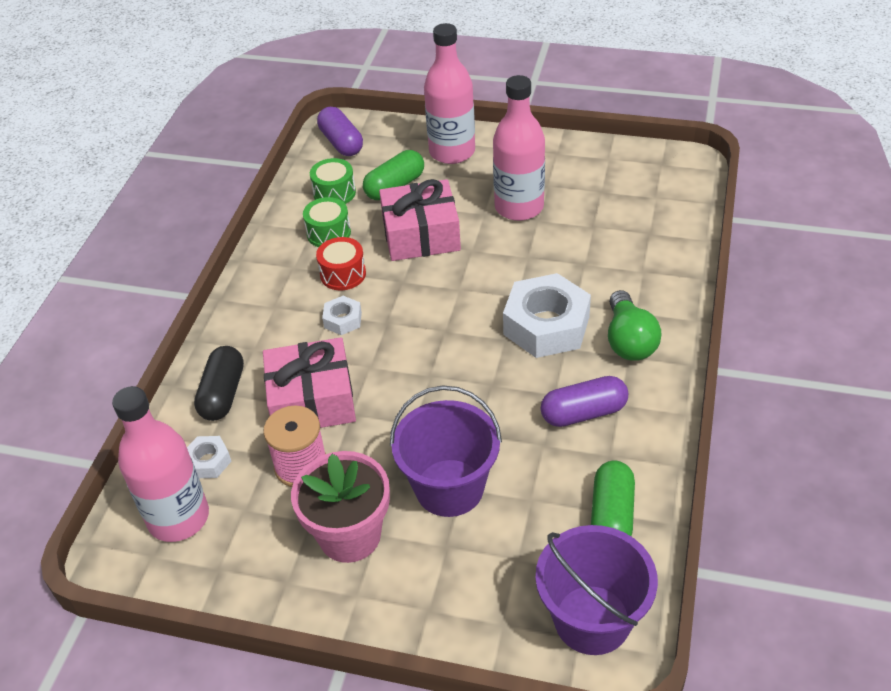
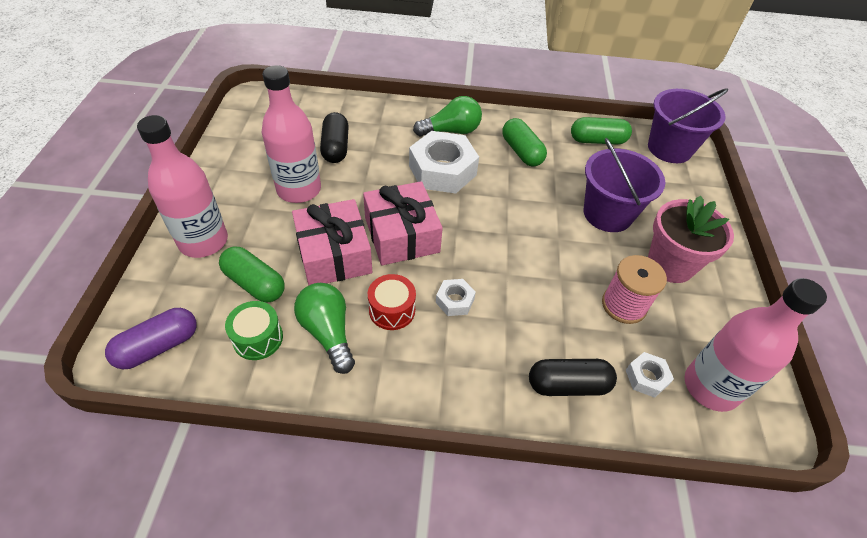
camera: 105 degrees left, 5 degrees up
pink gift [263,337,356,428] -> pink gift moved to [363,181,443,265]
green drum [303,197,351,247] -> green light bulb [294,283,355,374]
purple capsule [541,376,628,427] -> green capsule [502,118,547,166]
none -> black capsule [320,112,349,163]

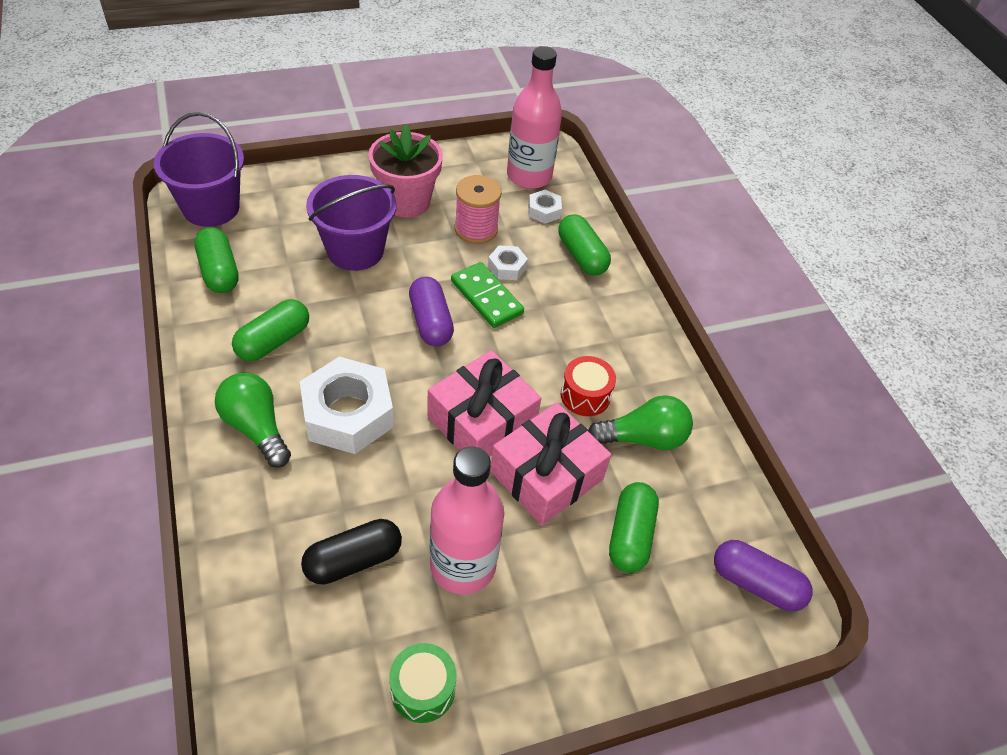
camera: 115 degrees left, 0 degrees up
pink bottle [137,115,228,258] -> none
green drum [225,301,283,360] -> green drum moved to [389,643,457,723]
green light bulb [294,283,355,374] -> green light bulb turned 135 degrees counterclockwise [588,395,693,450]
white nut [436,279,476,316] -> white nut moved to [488,245,528,280]
black capsule [529,359,617,396] -> green capsule [559,214,611,275]
none -> purple capsule [409,277,454,346]
none -> green domino [451,262,524,328]

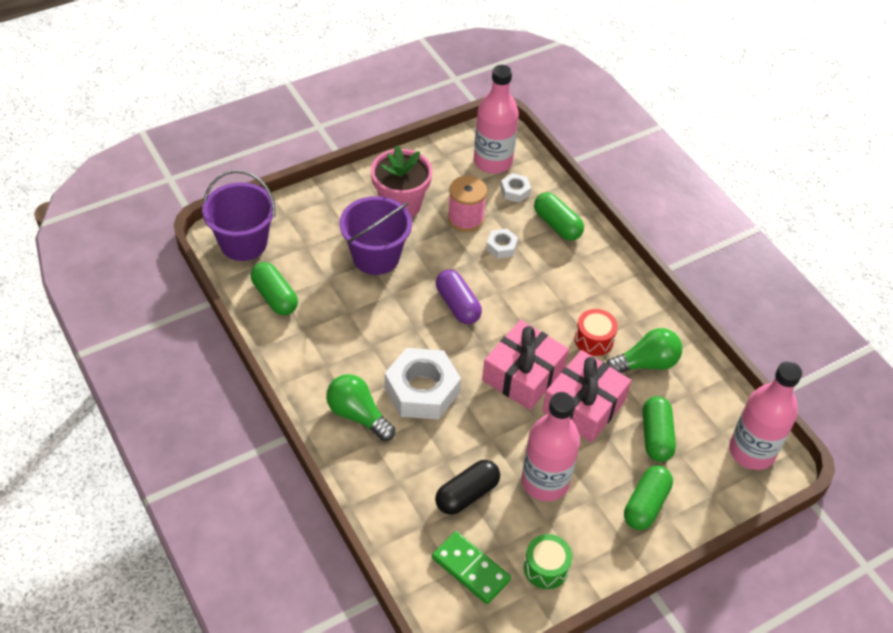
camera: 10 degrees left, 0 degrees up
green capsule [232,299,309,361] -> green capsule moved to [624,466,673,530]
green domino [451,262,524,328] -> green domino moved to [432,531,511,604]
purple capsule [714,540,813,611] -> pink bottle [729,361,802,470]

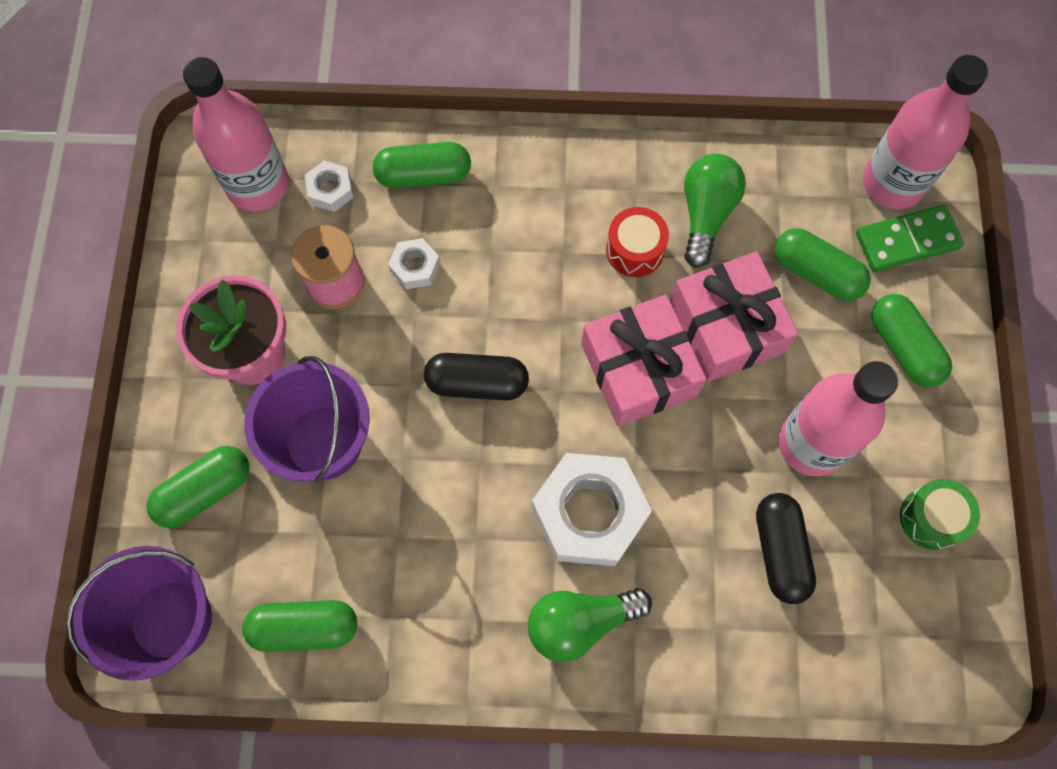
camera: 55 degrees left, 20 degrees up
green domino [432,531,511,604] -> green domino moved to [856,205,964,272]
purple capsule [436,270,482,324] -> black capsule [424,353,529,400]
none -> green capsule [146,446,250,528]

